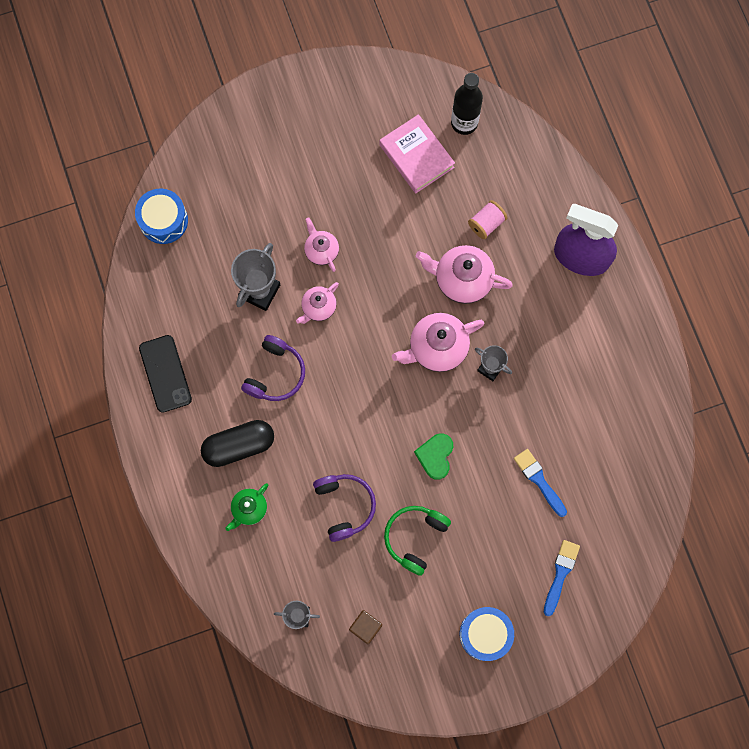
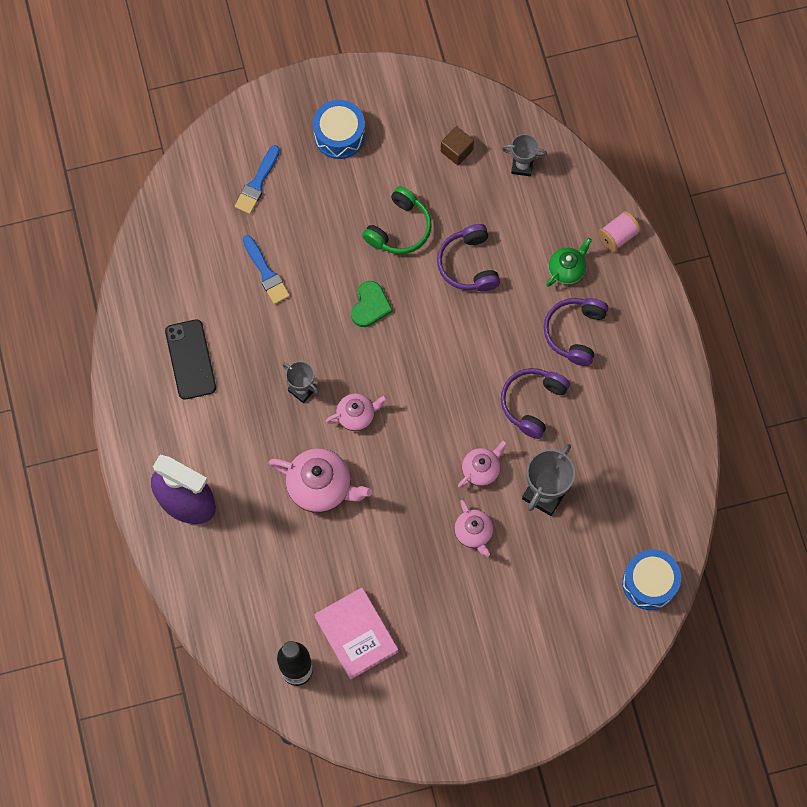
camera: 175 degrees left, 5 degrees down
black phone [139,335,192,413] -> black phone moved to [165,319,216,400]
black capsule [201,420,274,467] -> purple headphones [544,298,608,366]
pink teapot [392,313,484,372] -> pink teapot [326,394,387,431], size x0.60
pink spool [468,200,508,239] -> pink spool moved to [598,211,641,252]

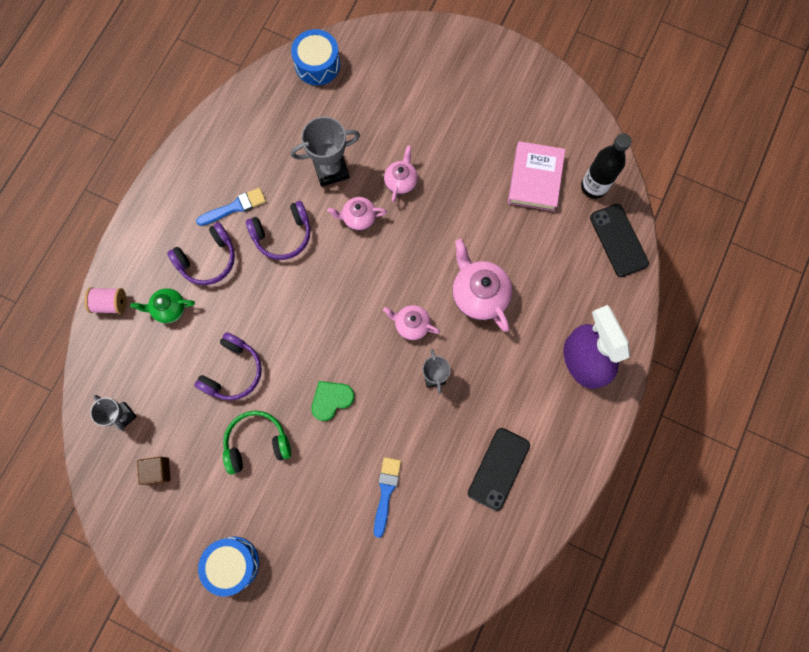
camera: 140 degrees left, 5 degrees up
blue brush [235,145,280,214] -> blue brush moved to [196,187,266,226]
none -> black phone [590,204,649,277]

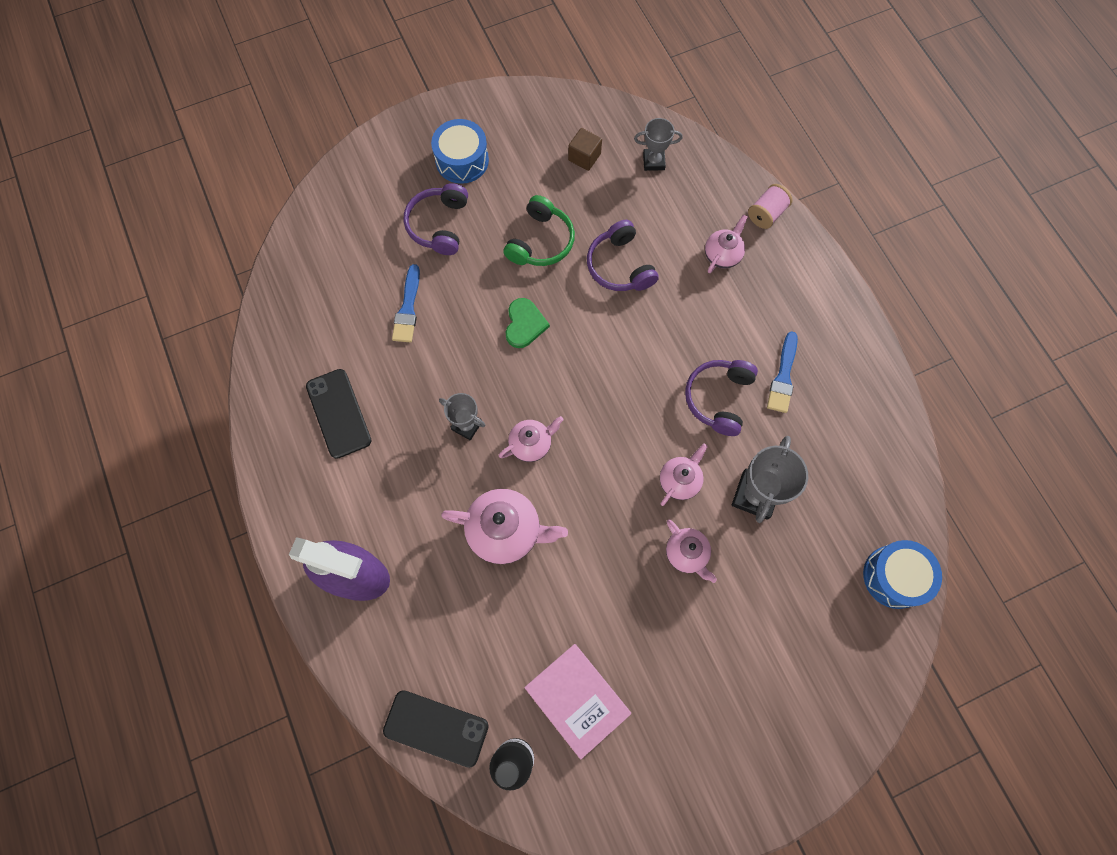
camera: 130 degrees right, 5 degrees down
green teapot [130,288,195,323] -> pink teapot [705,214,747,273]
purple headphones [167,223,235,285] -> purple headphones moved to [403,183,468,255]
blue brush [374,457,401,538] -> blue brush turned 45 degrees clockwise [392,264,420,343]

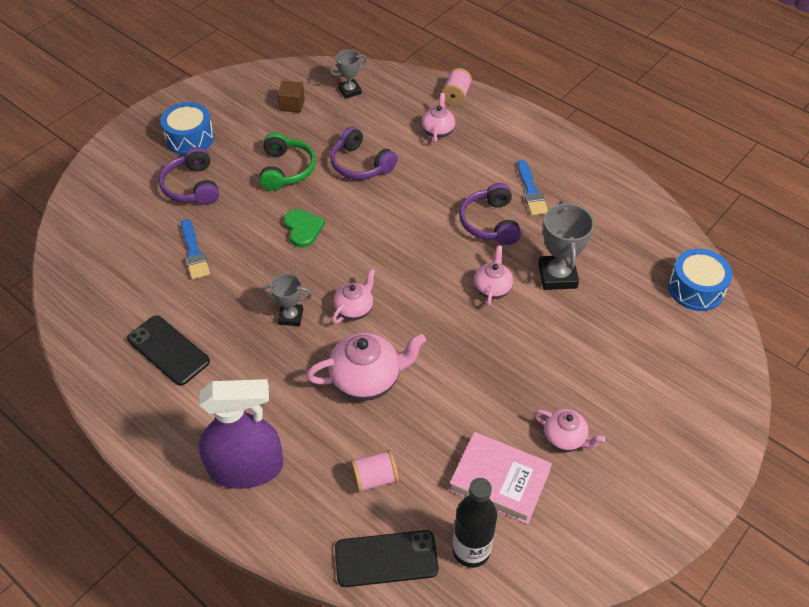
camera: 25 degrees left, 20 degrees down
pink teapot [666,520,717,583] -> pink teapot moved to [534,409,605,452]
none -> pink spool [351,450,399,493]

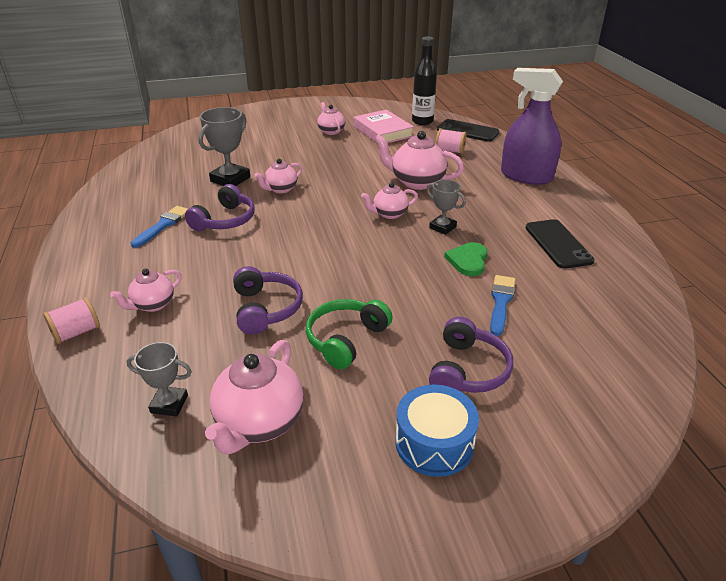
camera: 145 degrees left, 15 degrees down
brown cube [278,81,305,113] -> pink teapot [205,340,304,455]
green heart [284,209,325,248] -> green heart moved to [444,242,488,276]
blue drum [668,249,733,311] -> none

